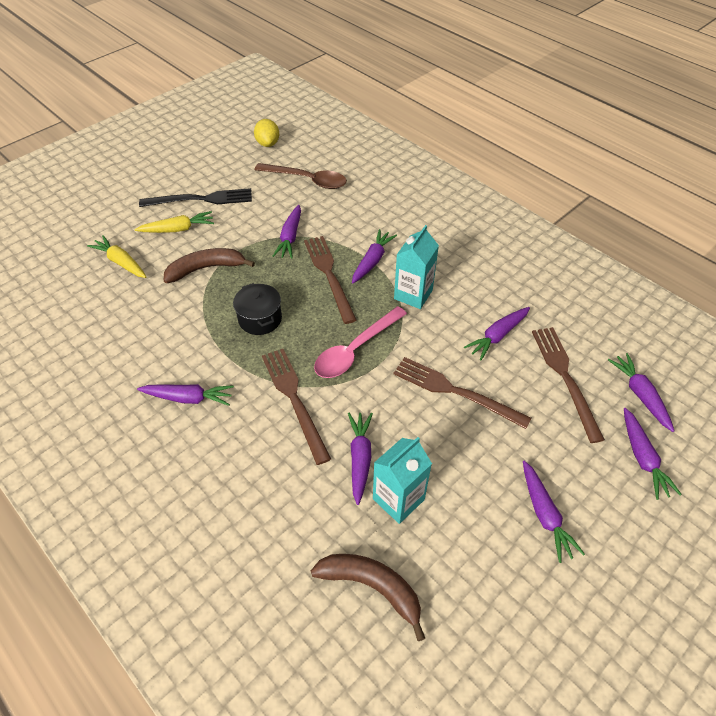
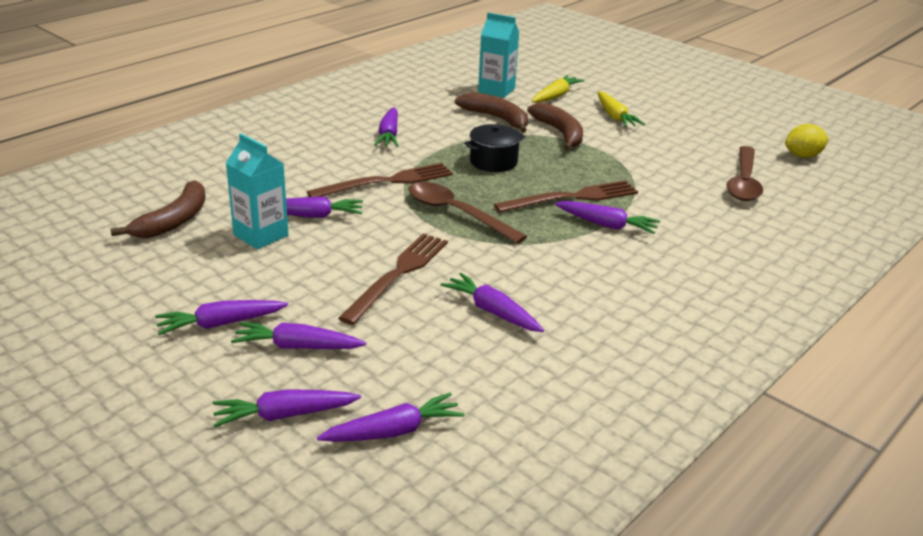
camera: 85 degrees right, 20 degrees down
black fork [139,188,252,207] -> none
purple carrot [273,205,301,259] -> purple carrot moved to [231,322,366,349]
pink spoon [314,306,407,378] -> brown spoon [408,182,527,244]
turquoise carton [394,225,439,309] -> turquoise carton moved to [478,13,519,98]
brown fork [532,327,605,443] -> none
none -> brown banana [455,92,528,133]

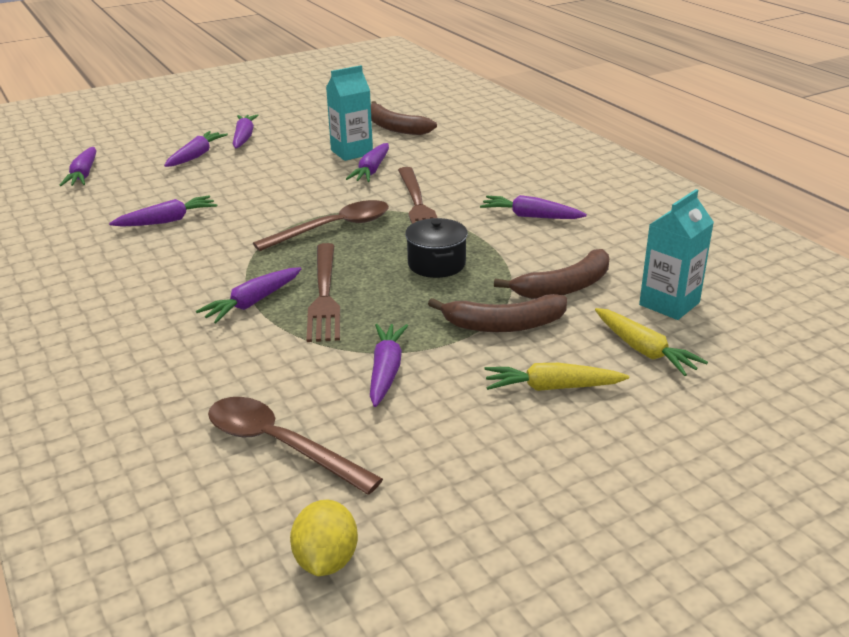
camera: 110 degrees right, 0 degrees up
purple carrot [213,389,361,427] -> purple carrot moved to [370,324,408,407]
brown fork [338,234,448,325] -> none

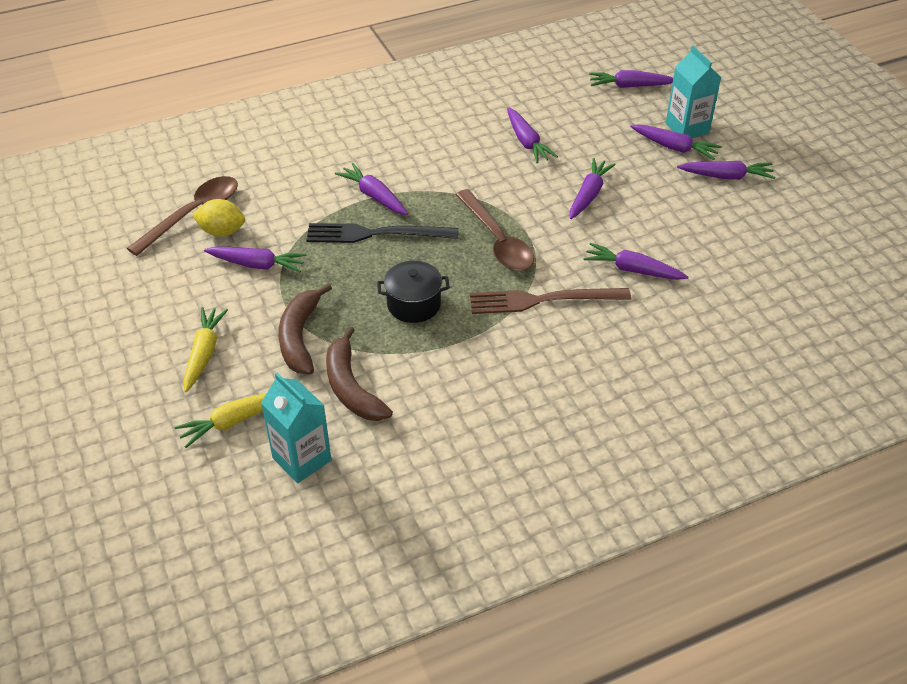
camera: 95 degrees right, 15 degrees up
yellow lemon [290,500,358,576] -> yellow lemon moved to [192,199,245,237]
brown fork [306,243,340,342] -> black fork [306,223,459,243]
turquoise carton [326,65,373,161] -> turquoise carton moved to [666,46,721,138]
brown banana [371,101,437,135] -> none
purple carrot [480,195,587,219] -> purple carrot moved to [570,158,616,219]

